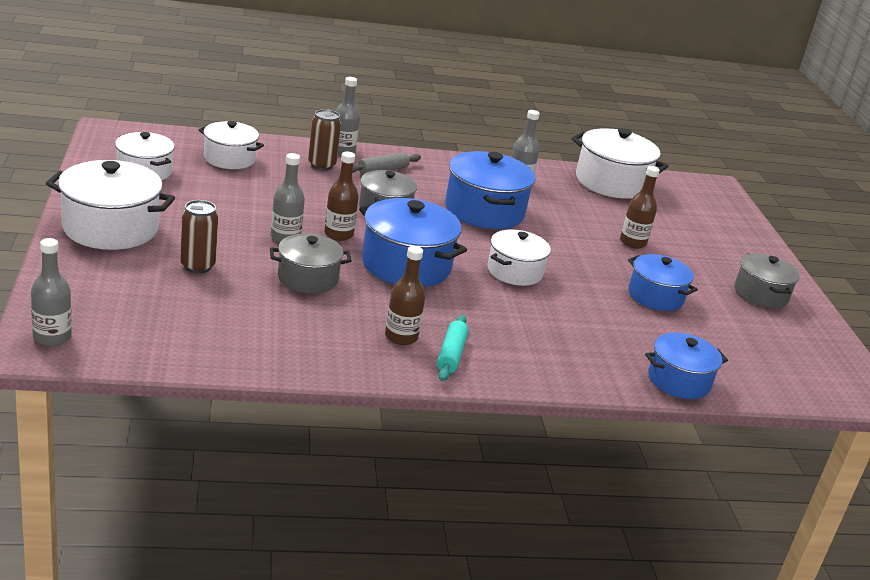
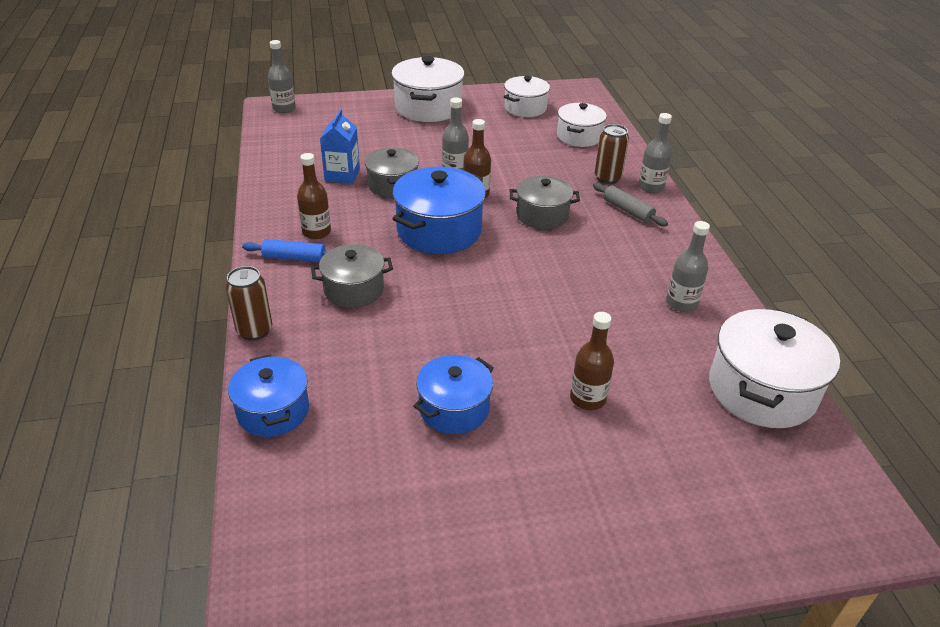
camera: 90 degrees right, 10 degrees up
brown can [180,200,218,274] -> brown can moved to [226,266,272,341]
turquoise rolling pin [437,315,469,381] -> blue rolling pin [242,239,328,262]
blue pot [445,151,536,229] -> none
white pot [488,229,551,286] -> none
grey pot [735,253,800,308] -> grey pot moved to [311,244,393,308]
none -> blue carton [320,109,360,184]

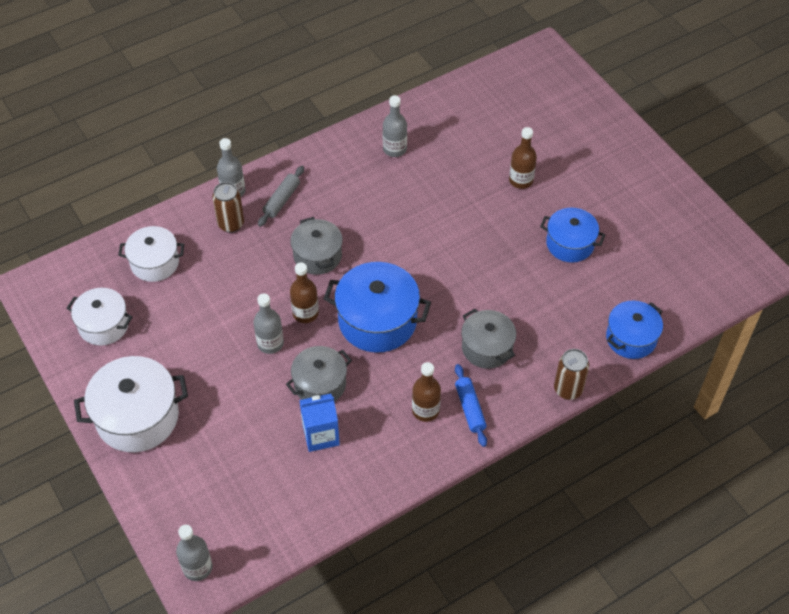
camera: 110 degrees left, 15 degrees up
white pot [709,309,840,428] -> none

